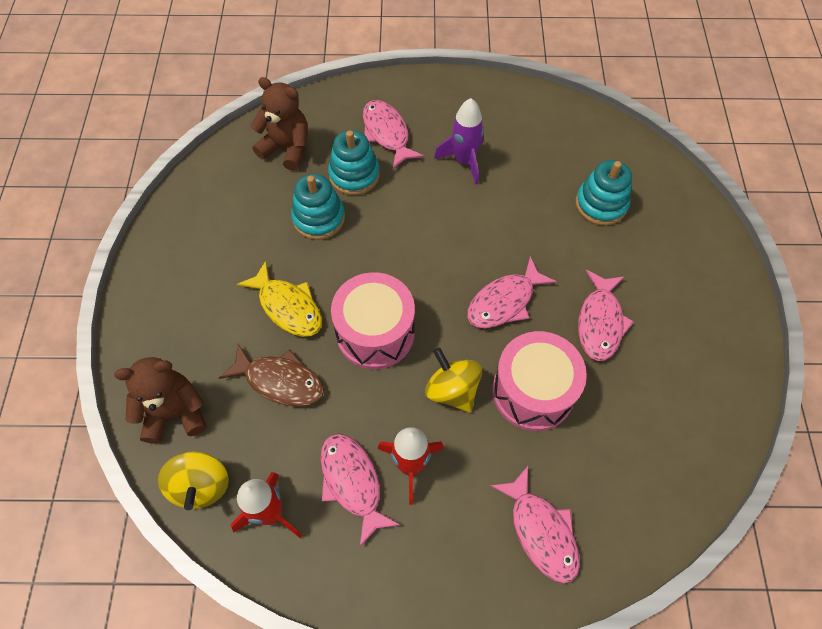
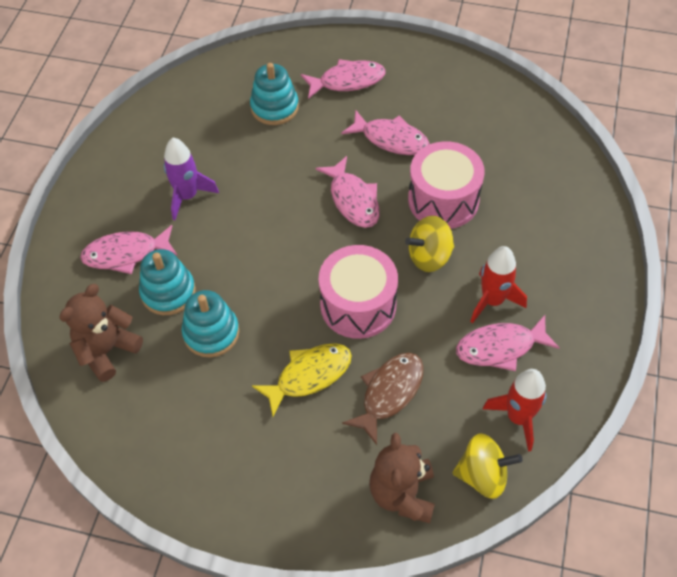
camera: 75 degrees left, 5 degrees down
pink fish [490,466,580,583] -> pink fish moved to [301,59,386,99]

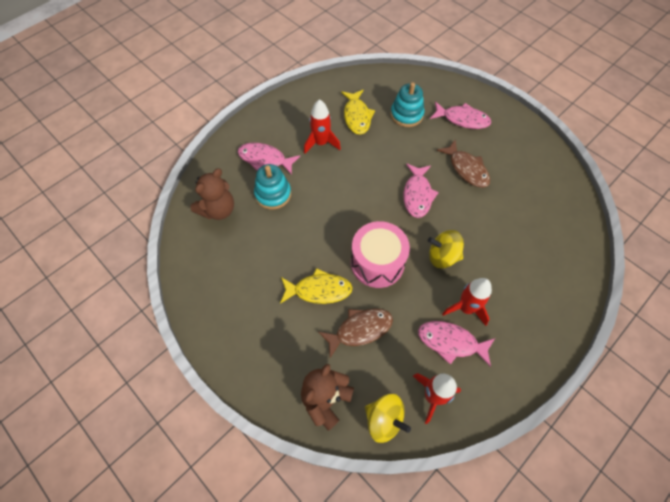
camera: 30 degrees right, 5 degrees up
brown teddy bear [59,284,143,382] -> brown teddy bear turned 150 degrees clockwise [190,168,234,220]
purple rocket [163,138,219,220] -> red rocket [304,99,341,154]
turquoise stacking toy [182,290,239,357] -> none
pink fish [341,110,430,155] -> brown fish [436,140,490,188]
pink drum [408,141,485,229] -> none
none -> yellow fish [341,90,375,135]

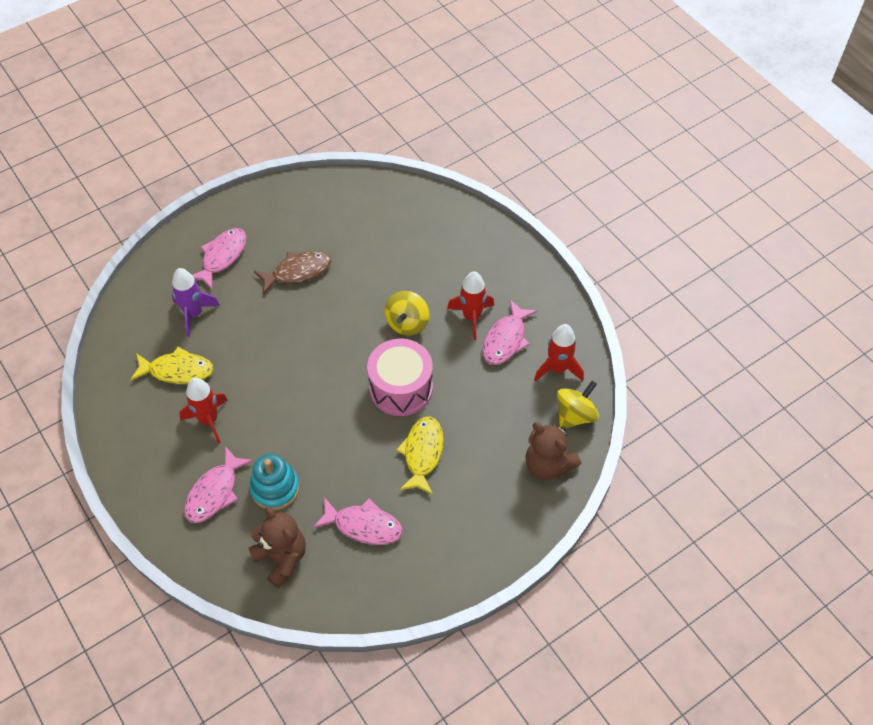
camera: 80 degrees left, 5 degrees down
brown fish [318,309,393,358] -> none
turquoise stacking toy [391,82,424,127] -> purple rocket [172,268,220,337]
pink fish [403,164,439,218] -> pink fish moved to [313,497,403,545]

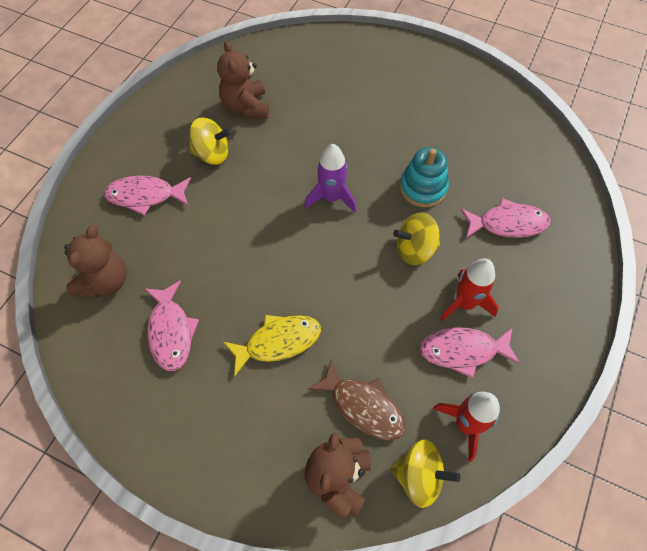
camera: 60 degrees right, 5 degrees up
yellow fish [130,347,214,384] -> brown teddy bear [217,41,269,118]
purple rocket [172,268,220,337] -> purple rocket moved to [304,144,357,213]
red rocket [179,378,228,444] -> yellow spinning top [189,117,231,165]
pink fish [192,228,247,289] -> pink fish moved to [460,198,551,238]
turquoise stacking toy [249,454,299,510] -> turquoise stacking toy moved to [400,147,449,207]
brown fish [254,251,331,294] -> brown fish moved to [308,360,405,441]
pink drum [367,339,433,416] -> none

